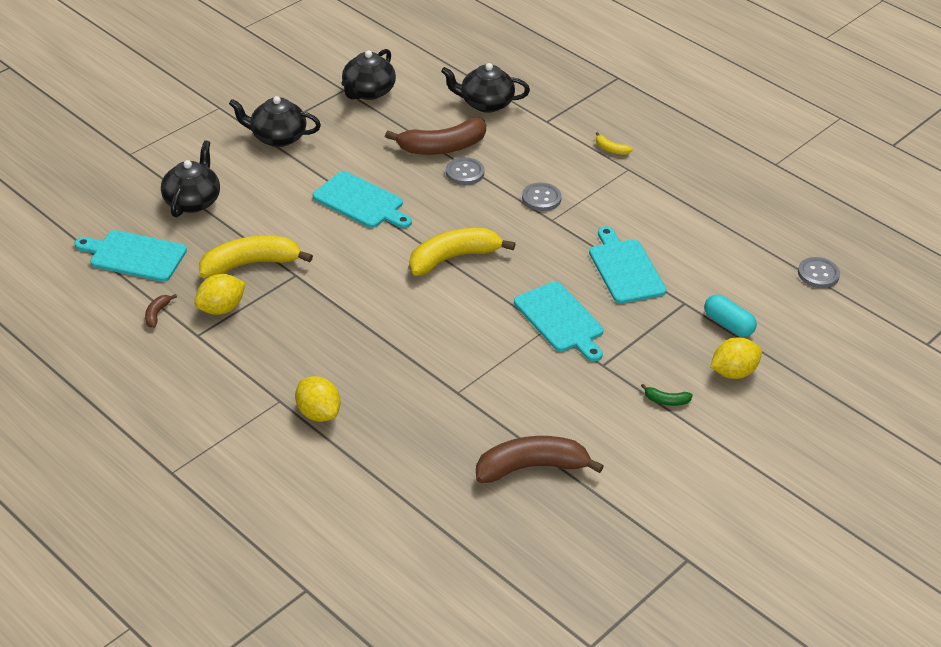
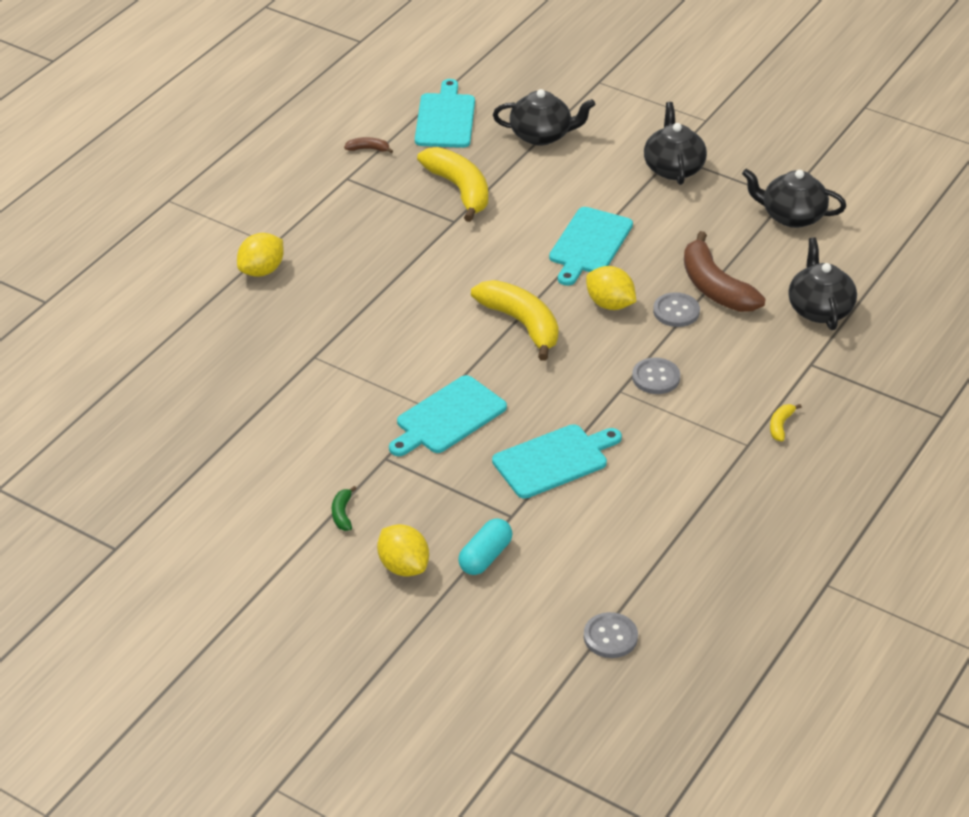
camera: 80 degrees right, 0 degrees up
yellow lemon [194,274,245,315] -> yellow lemon moved to [586,266,636,310]
brown banana [476,436,604,483] -> none

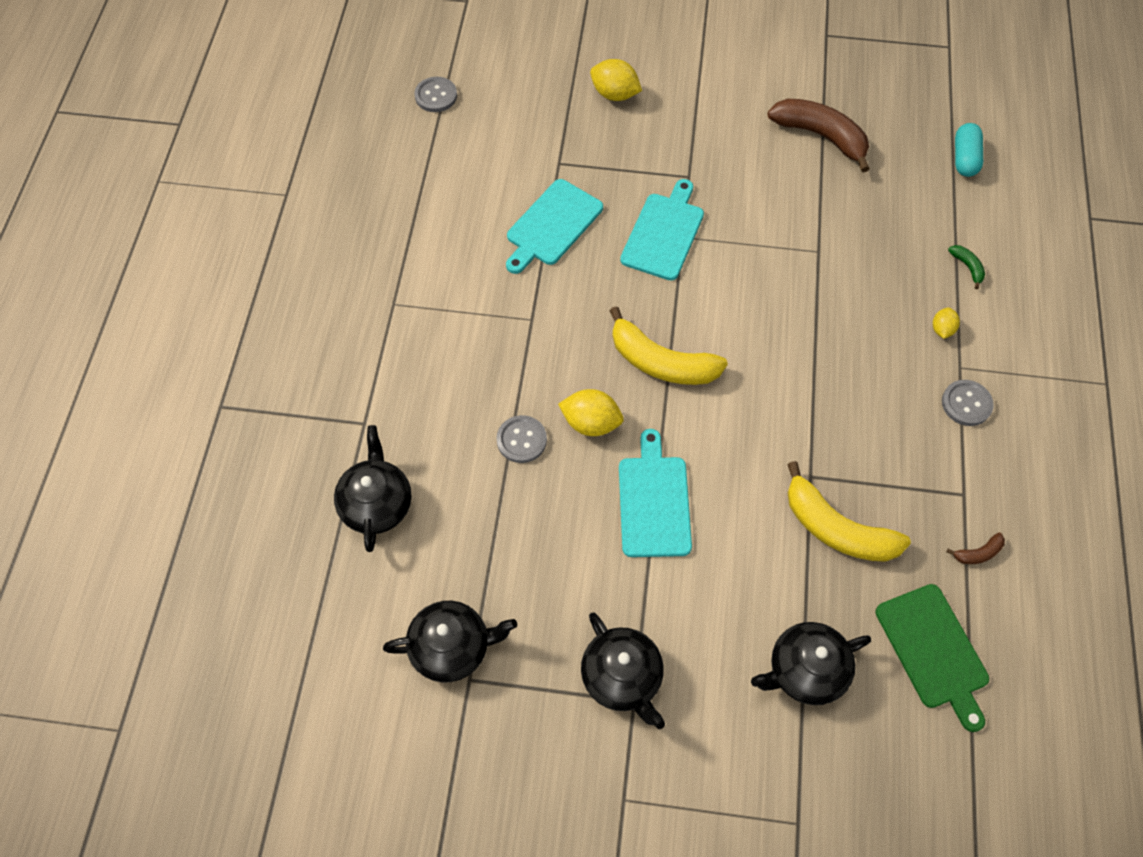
camera: 155 degrees right, 20 degrees up
yellow lemon [237,233,284,277] -> yellow lemon [933,307,960,339], size x0.58
green banana [332,486,357,531] -> green banana moved to [948,245,985,289]
turquoise cutting board [415,79,475,148] -> green cutting board [875,584,989,732]
turquoise capsule [458,518,512,575] -> turquoise capsule moved to [955,123,983,177]
grey button [632,357,680,394] -> grey button moved to [942,380,994,426]
brown banana [684,231,766,312] -> brown banana moved to [767,99,870,172]
yellow banana [770,404,802,441] -> none
black teapot [788,237,857,330] -> black teapot turned 150 degrees counterclockwise [334,425,412,552]

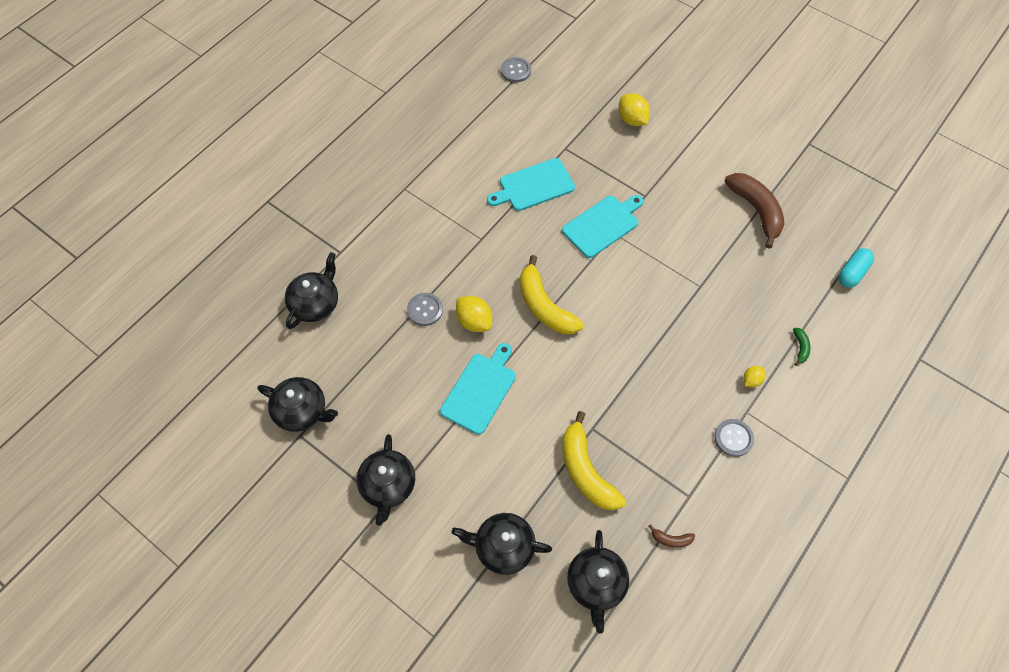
camera: 30 degrees right, 0 degrees up
green cutting board [875,584,989,732] -> black teapot [567,530,629,634]

